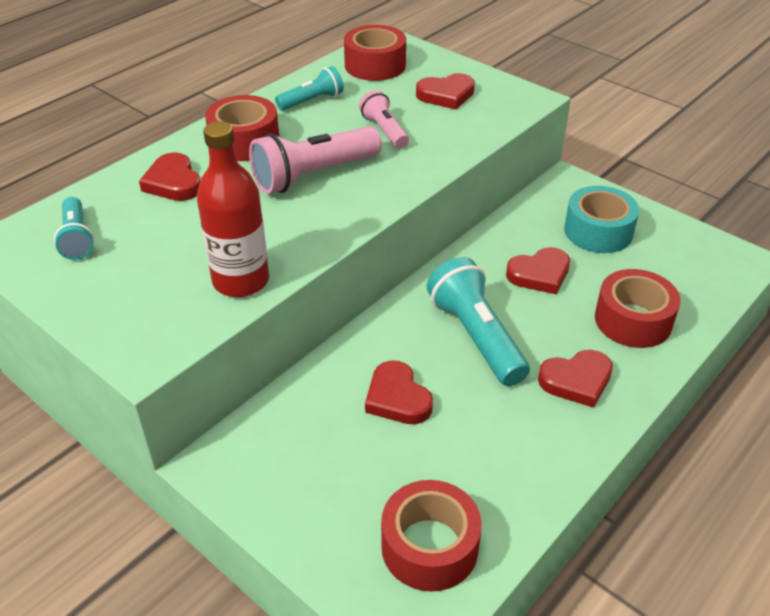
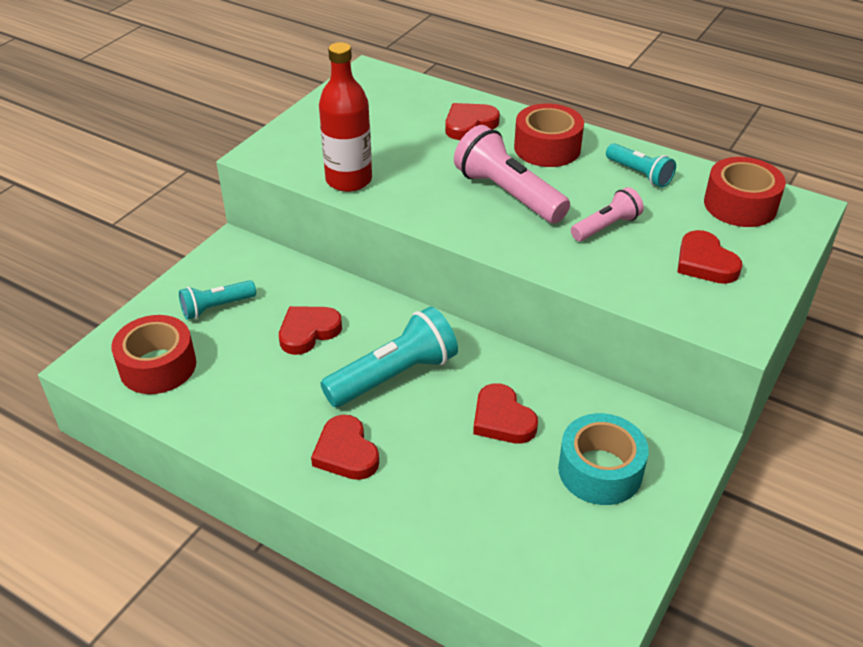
camera: 80 degrees right, 0 degrees up
turquoise flashlight [54,197,94,260] -> turquoise flashlight moved to [179,280,256,320]
red tape [595,269,681,348] -> none

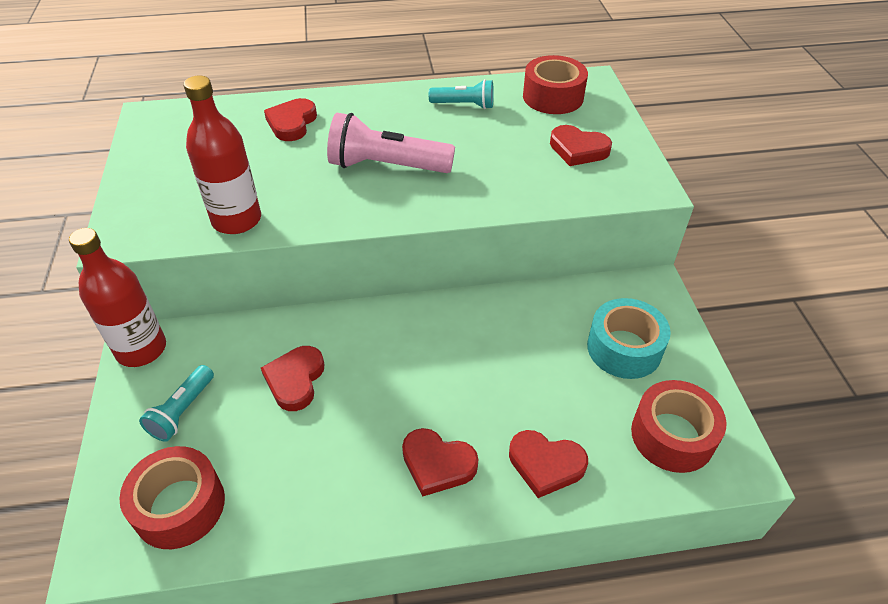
camera: 40 degrees left, 5 degrees up
turquoise flashlight [320,307,458,407] -> none
red heart [473,383,538,444] -> red heart moved to [509,430,588,498]
red tape [514,103,584,167] -> red tape moved to [631,380,726,473]
pink flashlight [571,187,644,241] -> none
none -> red bottle [69,228,166,367]

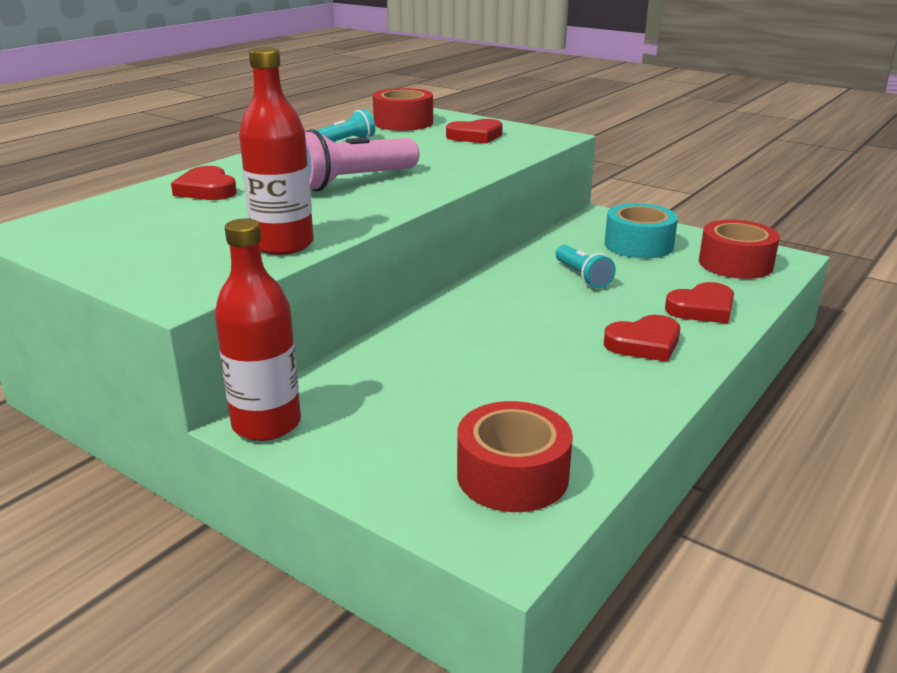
camera: 45 degrees left, 20 degrees down
turquoise flashlight [139,365,214,442] -> turquoise flashlight moved to [556,245,616,288]
red heart [261,346,325,411] -> none

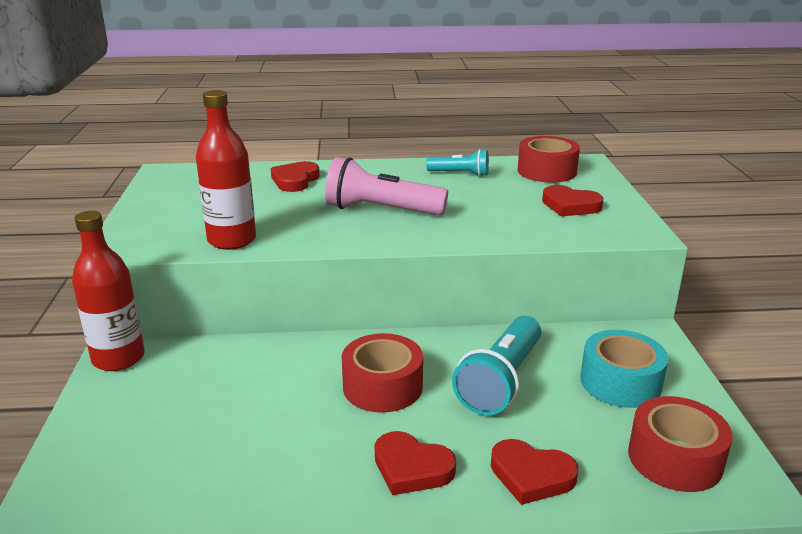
camera: 50 degrees right, 0 degrees up
red tape [457,401,573,512] -> red tape moved to [342,333,423,413]
turquoise flashlight [556,245,616,288] -> turquoise flashlight [452,316,541,415], size x1.71

